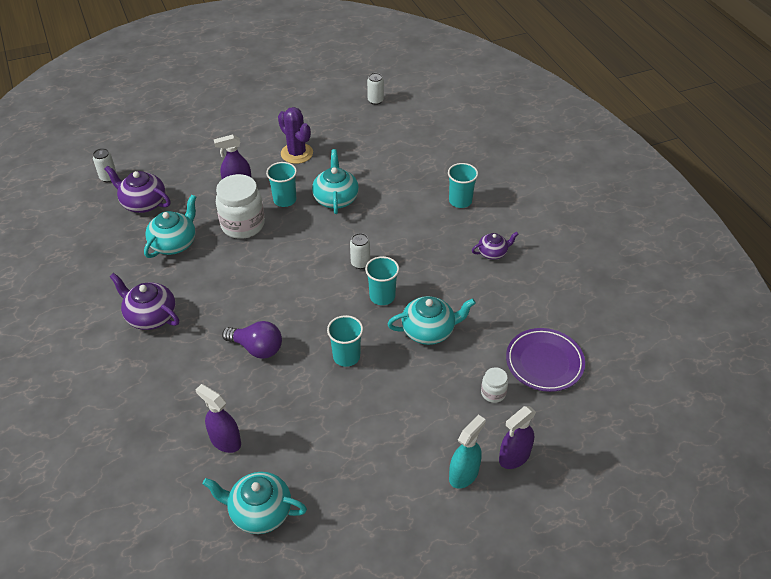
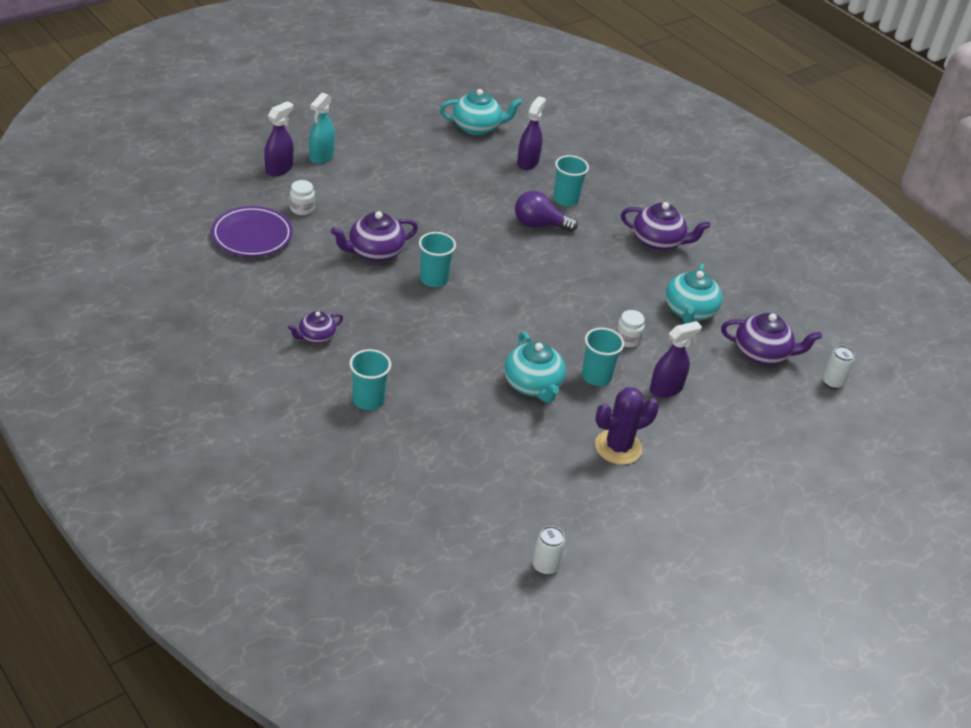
camera: 160 degrees right, 5 degrees down
purple spray bottle [195,384,241,453] -> purple spray bottle turned 90 degrees counterclockwise [517,96,546,170]
white jar [216,174,265,239] -> white jar [616,310,645,347], size x0.48
purple cactus [278,107,313,164] -> purple cactus turned 60 degrees counterclockwise [595,387,659,465]
turquoise cup [327,315,363,367] -> turquoise cup moved to [553,155,589,206]
white can [350,233,370,269] -> none
turquoise teapot [388,296,476,345] -> purple teapot [331,211,418,262]

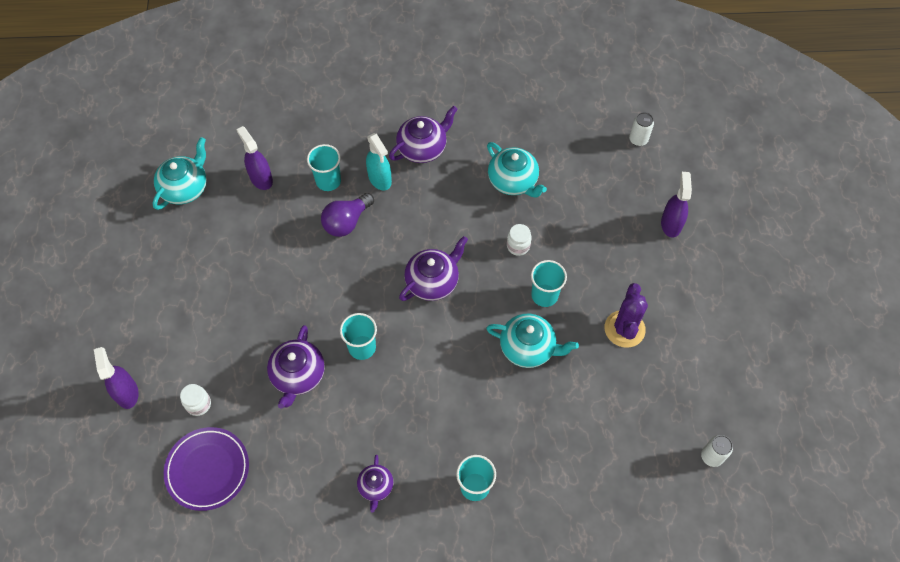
camera: 50 degrees left, 20 degrees up
turquoise spray bottle [309,93,335,164] -> turquoise spray bottle moved to [366,133,392,190]
purple spray bottle [650,321,702,398] -> purple spray bottle moved to [661,172,692,238]
purple teapot [721,313,822,365] -> purple teapot moved to [399,236,468,301]

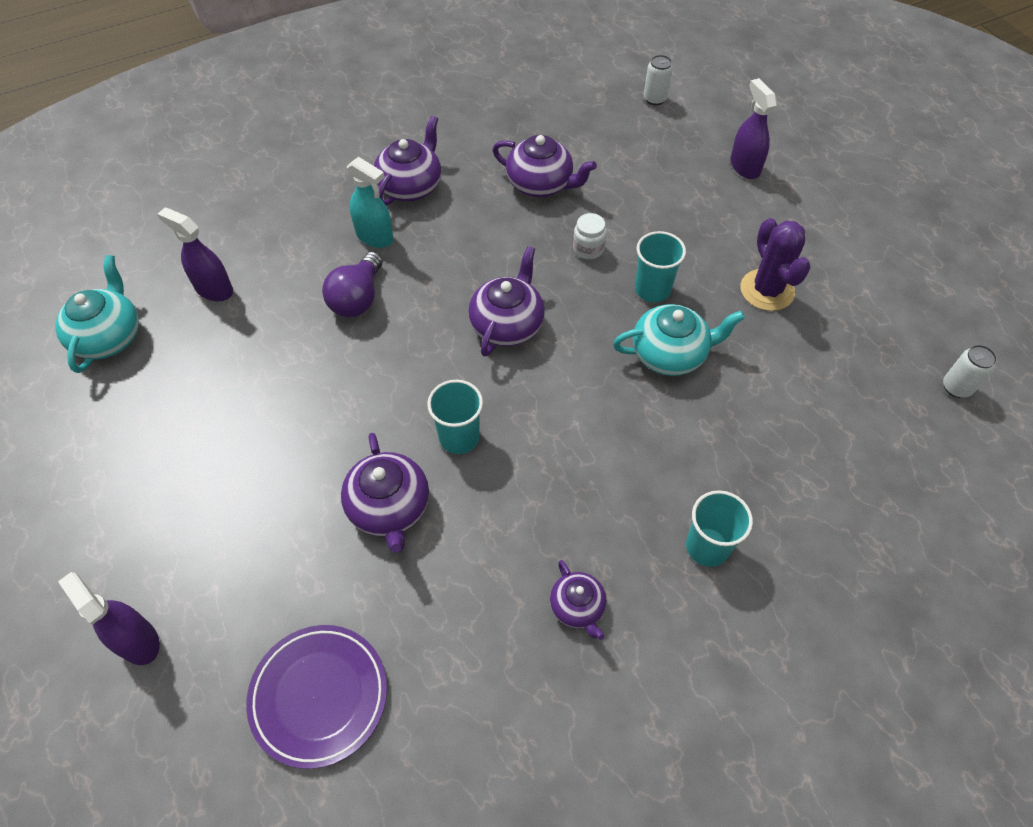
camera: 25 degrees left, 5 degrees down
white jar [180,384,211,416] -> none
turquoise cup [307,144,341,191] -> none
turquoise teapot [487,142,547,198] -> purple teapot [493,135,597,197]

